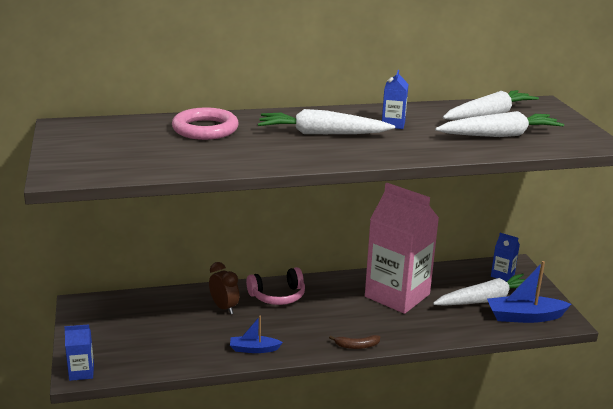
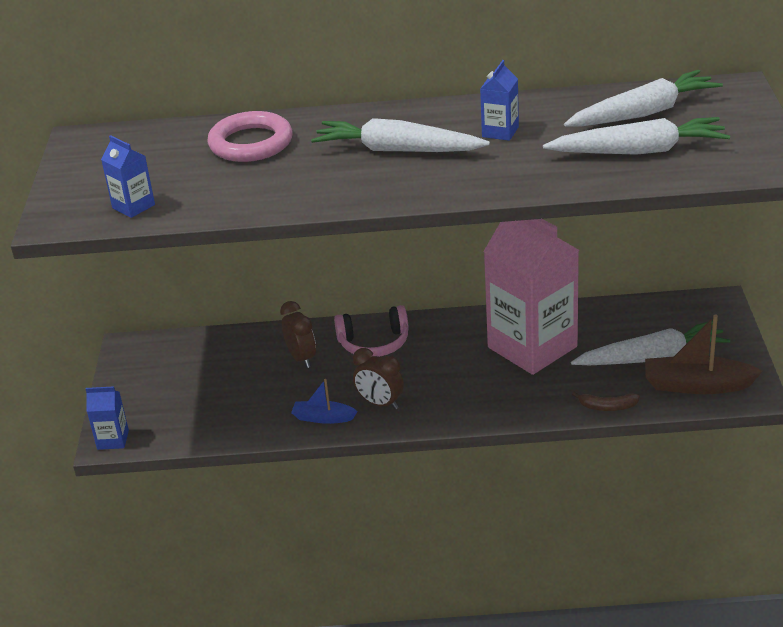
camera: 15 degrees right, 10 degrees up
brown banana [329,335,380,349] -> brown banana moved to [572,392,640,411]
blue boat [487,261,571,323] -> brown boat [645,315,763,394]
blue carton [491,233,520,282] -> blue carton moved to [101,135,155,218]
none -> brown clock [353,348,404,409]

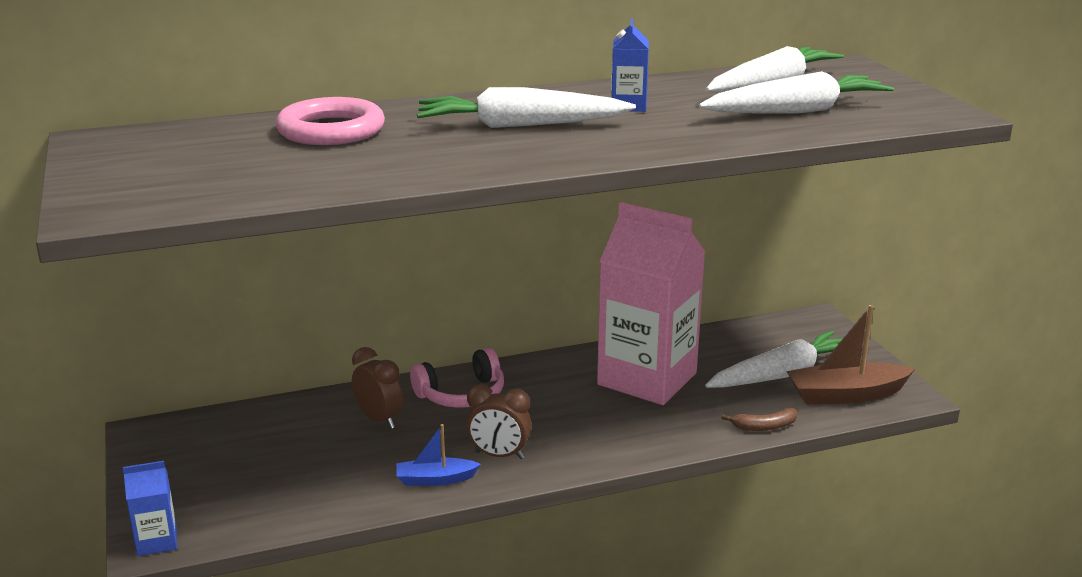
camera: 20 degrees left, 10 degrees down
blue carton [101,135,155,218] -> none

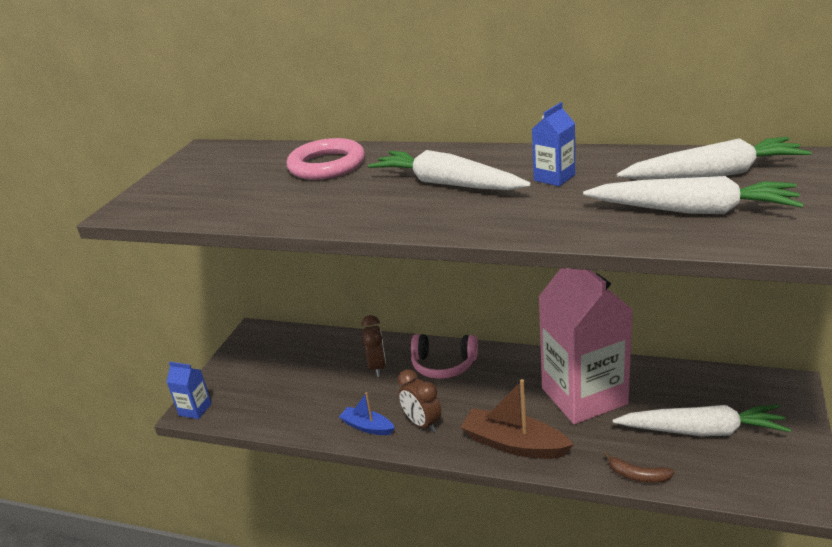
camera: 40 degrees right, 5 degrees up
brown boat [786,305,915,404] -> brown boat moved to [460,379,574,459]

